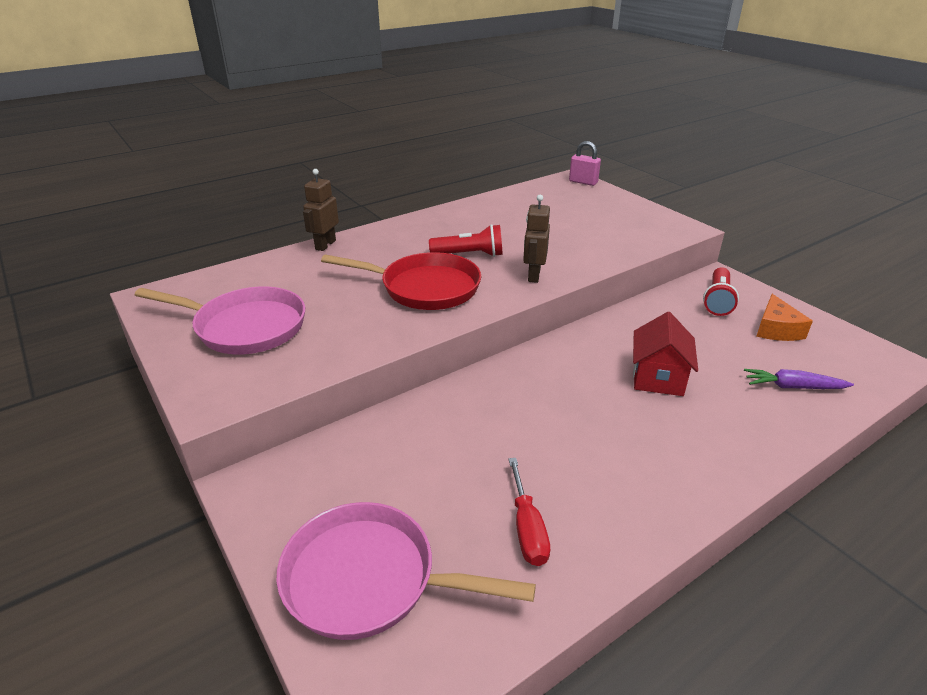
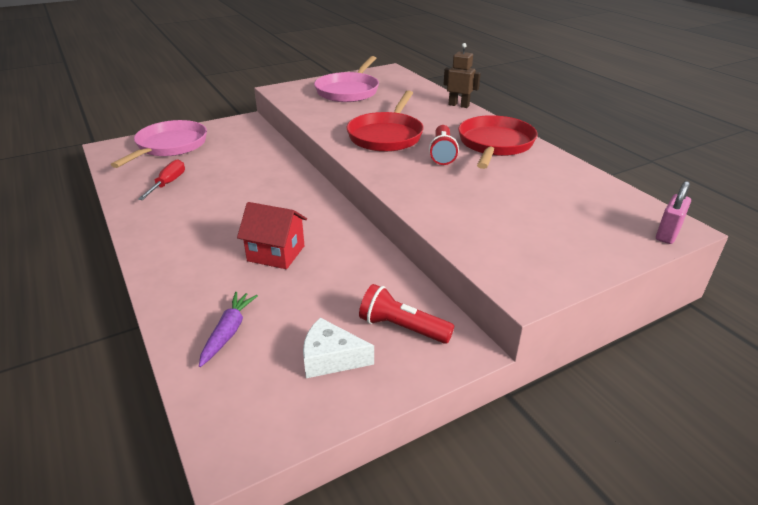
camera: 95 degrees right, 0 degrees up
red screwdriver [508,458,550,566] -> red screwdriver turned 105 degrees clockwise [138,159,185,200]
brown robot [523,195,550,283] -> none
orange cheese [756,294,813,341] -> white cheese [303,318,374,378]
none -> red pan [458,115,538,169]

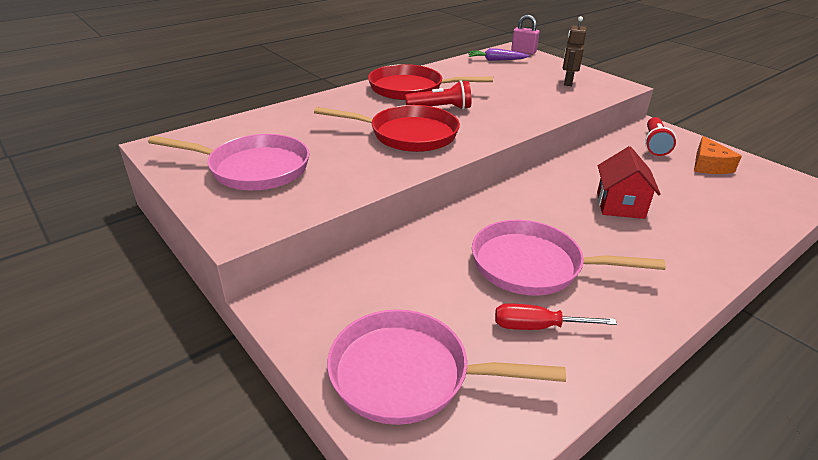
camera: 100 degrees left, 0 degrees up
purple carrot [199,292,258,367] -> purple carrot moved to [468,48,529,61]
white cheese [303,318,374,378] -> orange cheese [694,136,742,174]
brown robot [443,43,481,108] -> brown robot moved to [563,16,587,86]
none -> pink pan [472,220,666,296]

